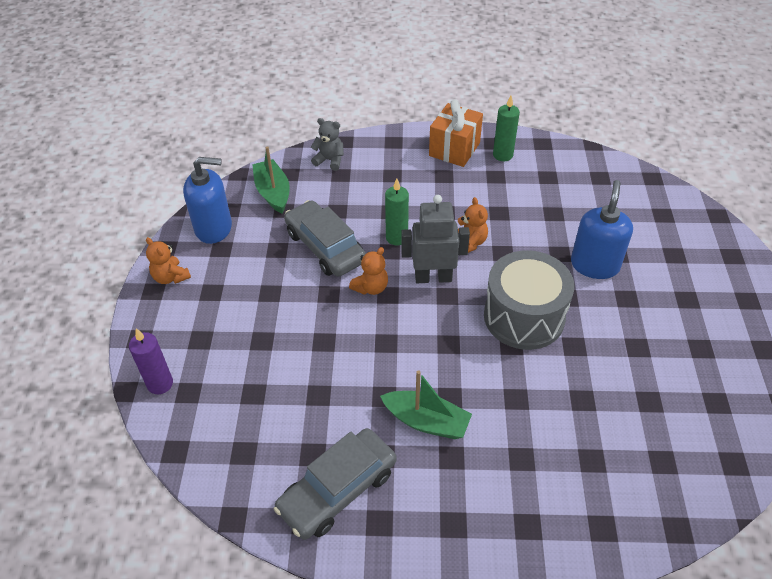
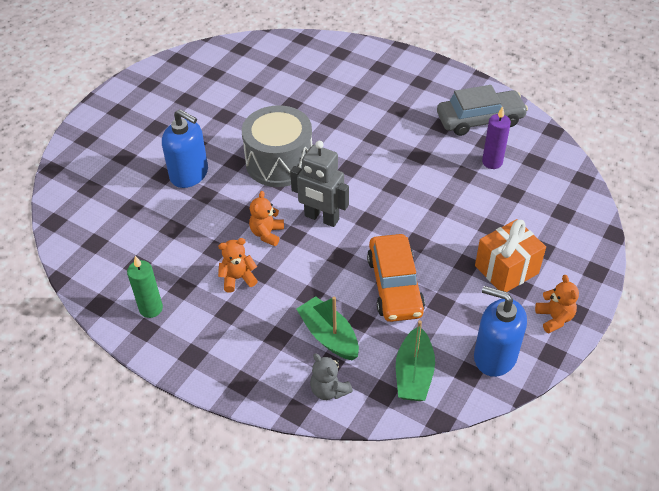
camera: 150 degrees left, 0 degrees up
purple candle [129,328,173,394] -> purple candle moved to [482,106,511,169]
grey car [284,200,366,277] -> orange car [367,234,425,322]
orange teddy bear [349,247,388,295] -> orange teddy bear moved to [218,238,258,293]
green boat [380,370,472,439] -> green boat moved to [296,296,359,360]
green candle [385,179,409,245] -> none
orange gift [429,99,483,167] -> orange gift moved to [475,219,546,292]
blue soap dispenser [571,180,633,279] -> blue soap dispenser turned 105 degrees counterclockwise [162,109,208,188]

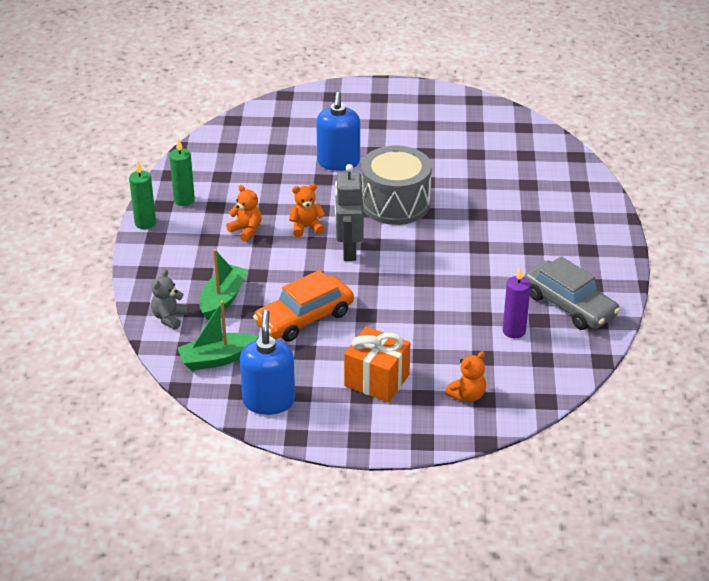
camera: 60 degrees right, 10 degrees down
orange teddy bear [535,275,579,333] -> orange teddy bear moved to [445,351,486,402]
none -> green candle [129,161,156,229]

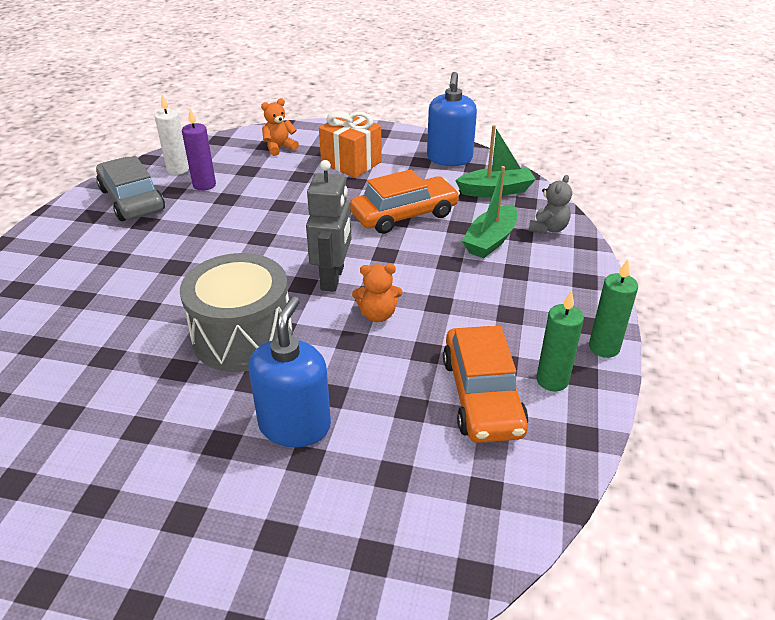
camera: 170 degrees left, 0 degrees up
orange teddy bear [226,185,261,242] -> none
none -> white candle [155,95,189,175]
none -> orange car [443,326,529,443]

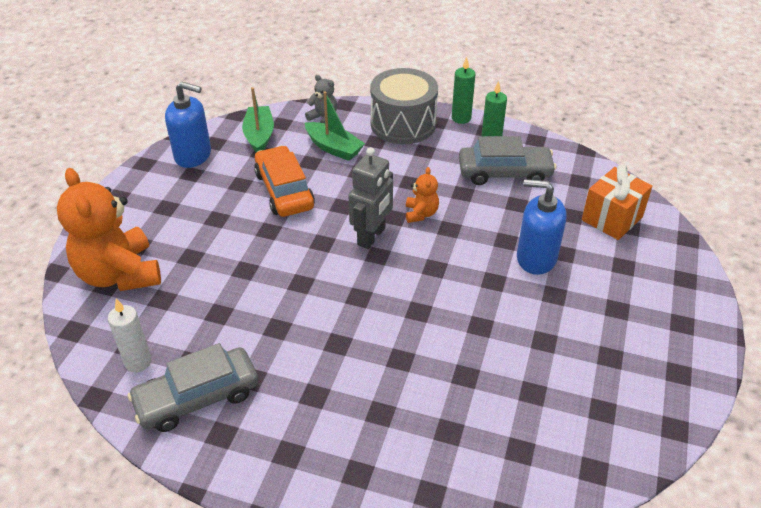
camera: 85 degrees left, 5 degrees up
grey drum [180,253,293,372] -> grey drum moved to [370,68,438,144]
purple candle [182,109,216,191] -> none
orange teddy bear [261,98,299,156] -> orange teddy bear [57,168,161,291], size x2.21
grey robot [306,160,351,292] -> grey robot turned 105 degrees clockwise [348,147,393,249]
orange gift [319,111,382,178] -> orange gift moved to [582,164,652,240]
orange car [443,326,529,443] -> grey car [459,136,556,185]

